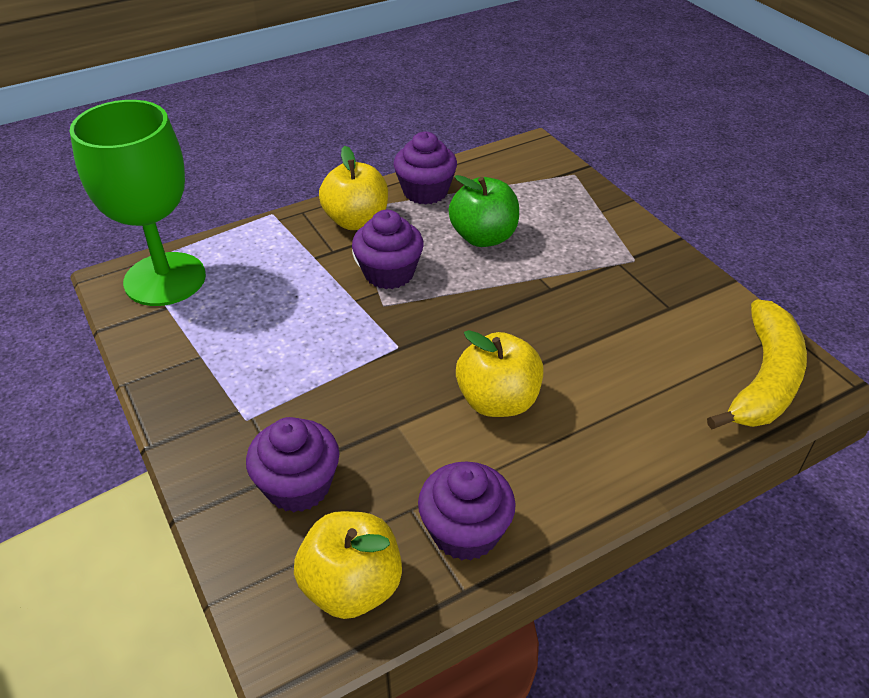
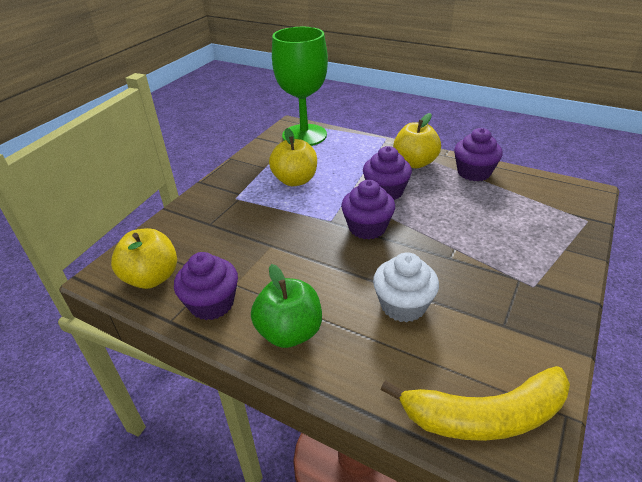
camera: 60 degrees right, 5 degrees down
purple cupcake [246,417,339,512] -> purple cupcake moved to [341,180,395,240]
green apple [449,175,519,247] -> green apple moved to [251,264,322,348]
yellow apple [456,330,544,417] -> yellow apple moved to [269,128,317,186]
none -> white cupcake [373,252,439,322]

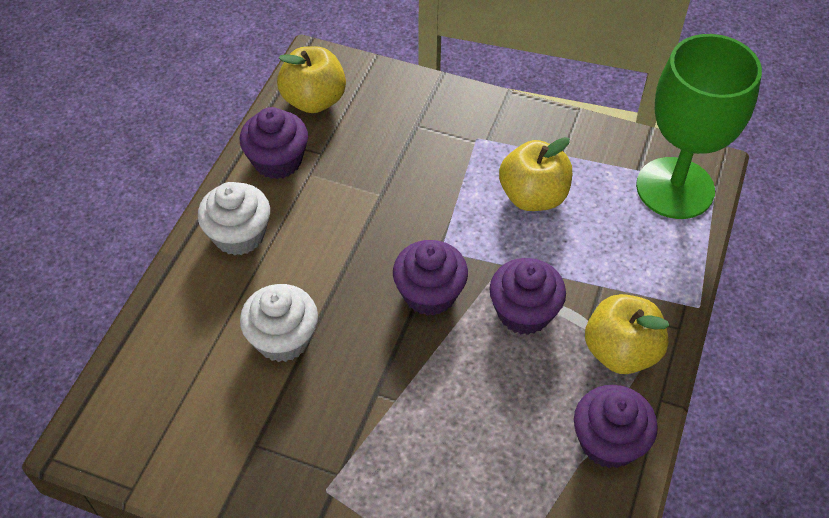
camera: 80 degrees right, 15 degrees up
green apple [251,264,322,348] -> white cupcake [198,182,270,256]
yellow banana [380,366,570,441] -> none

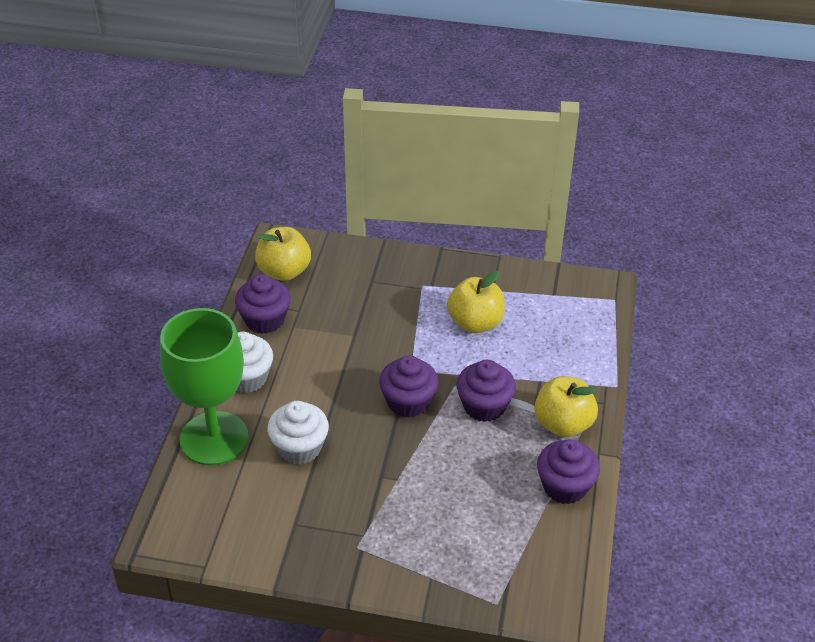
camera: 10 degrees left, 10 degrees down
green goblet [636,34,762,219] -> green goblet moved to [160,308,249,466]

